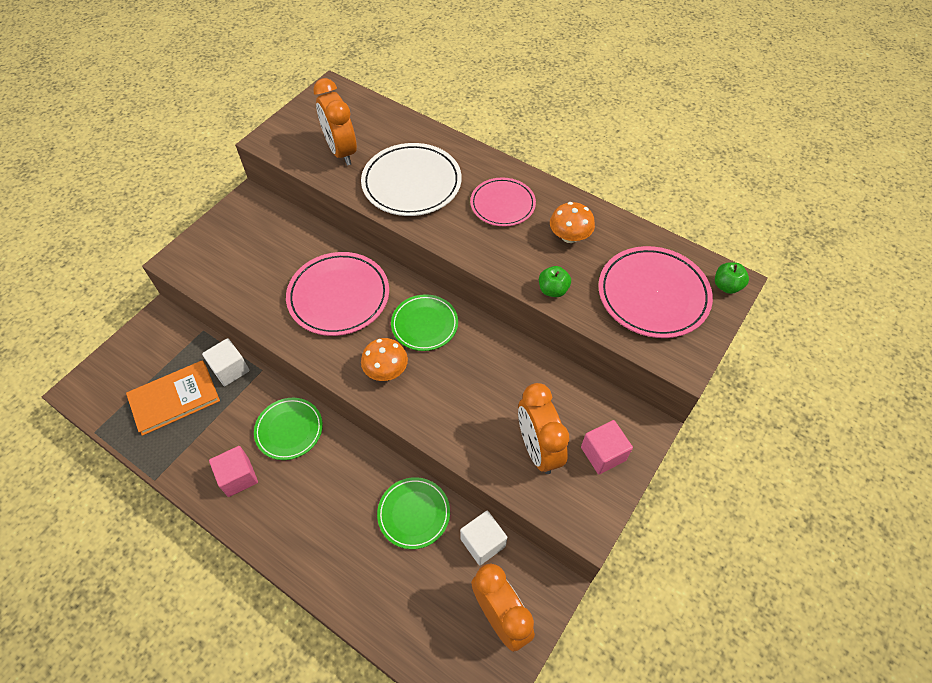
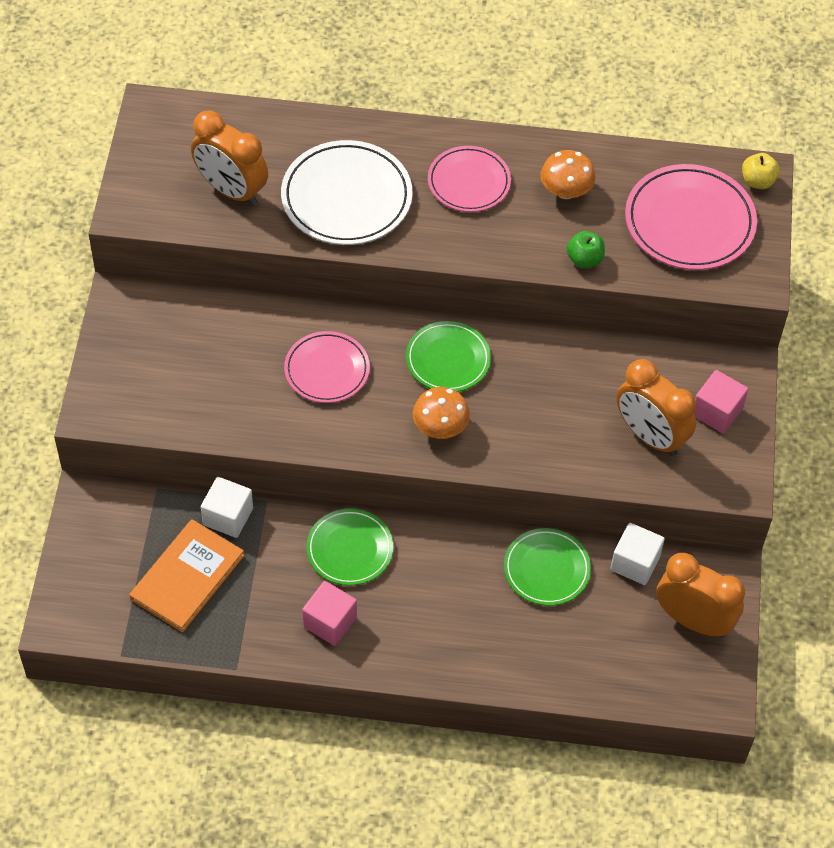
camera: 30 degrees left, 0 degrees up
pink plate [286,252,389,336] -> pink plate [284,331,370,403], size x0.64
green apple [715,262,749,294] -> yellow apple [742,153,780,189]

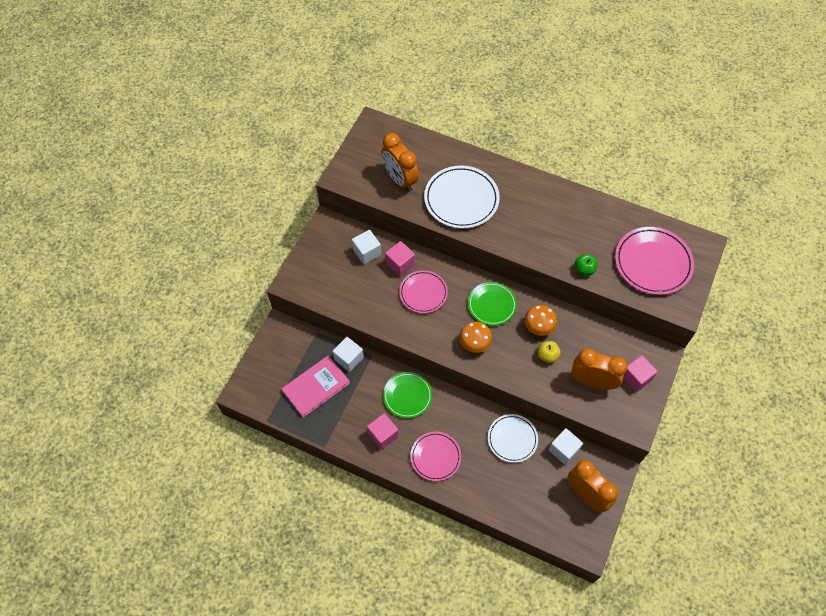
camera: 20 degrees right, 5 degrees up
orange book [129,519,244,633] -> pink book [282,355,350,418]
pink plate [428,146,511,212] -> pink plate moved to [410,432,461,481]
green plate [504,528,591,606] -> white plate [488,414,538,463]
orange mushroom [541,150,595,199] -> orange mushroom moved to [524,305,557,336]
orange clock [616,359,696,456] -> orange clock turned 135 degrees clockwise [572,348,628,390]
yellow apple [742,153,780,189] -> yellow apple moved to [538,341,561,363]
none -> white cube [352,230,381,264]
none -> pink cube [385,241,415,277]

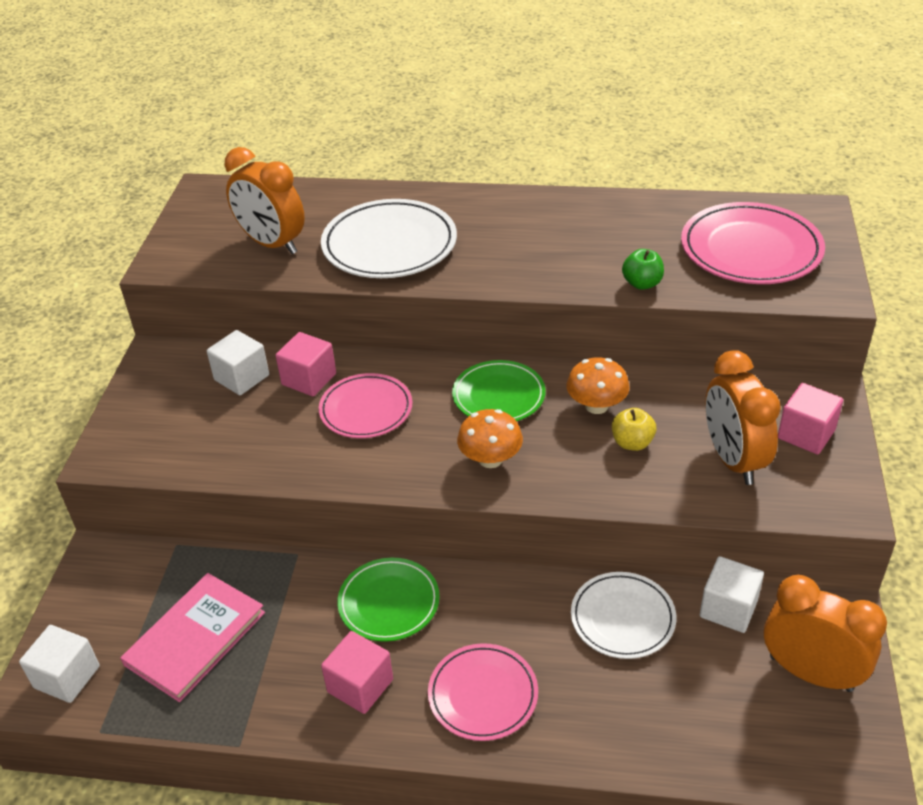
camera: 15 degrees left, 20 degrees down
white cube [333,337,364,372] -> white cube moved to [19,625,100,703]
orange clock [572,348,628,390] -> orange clock turned 105 degrees counterclockwise [705,350,781,485]

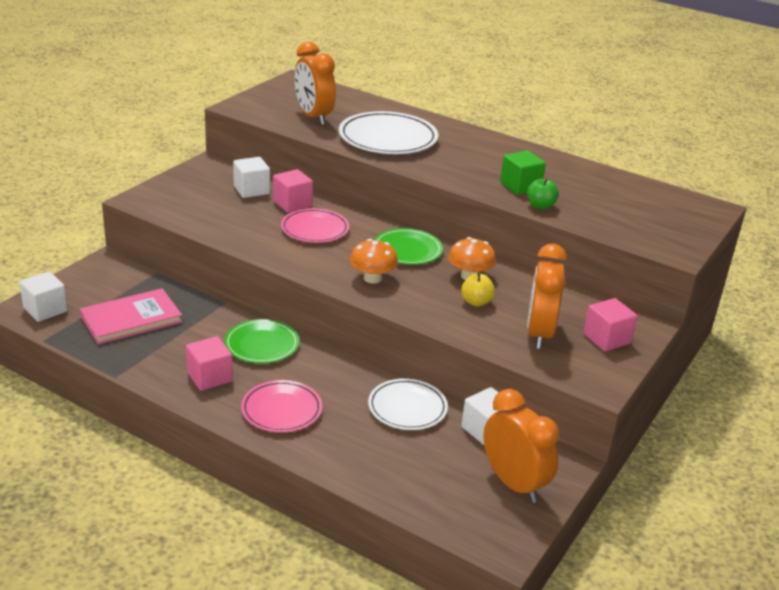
camera: 20 degrees right, 10 degrees down
pink plate [681,202,825,284] -> none
none -> green cube [500,151,546,195]

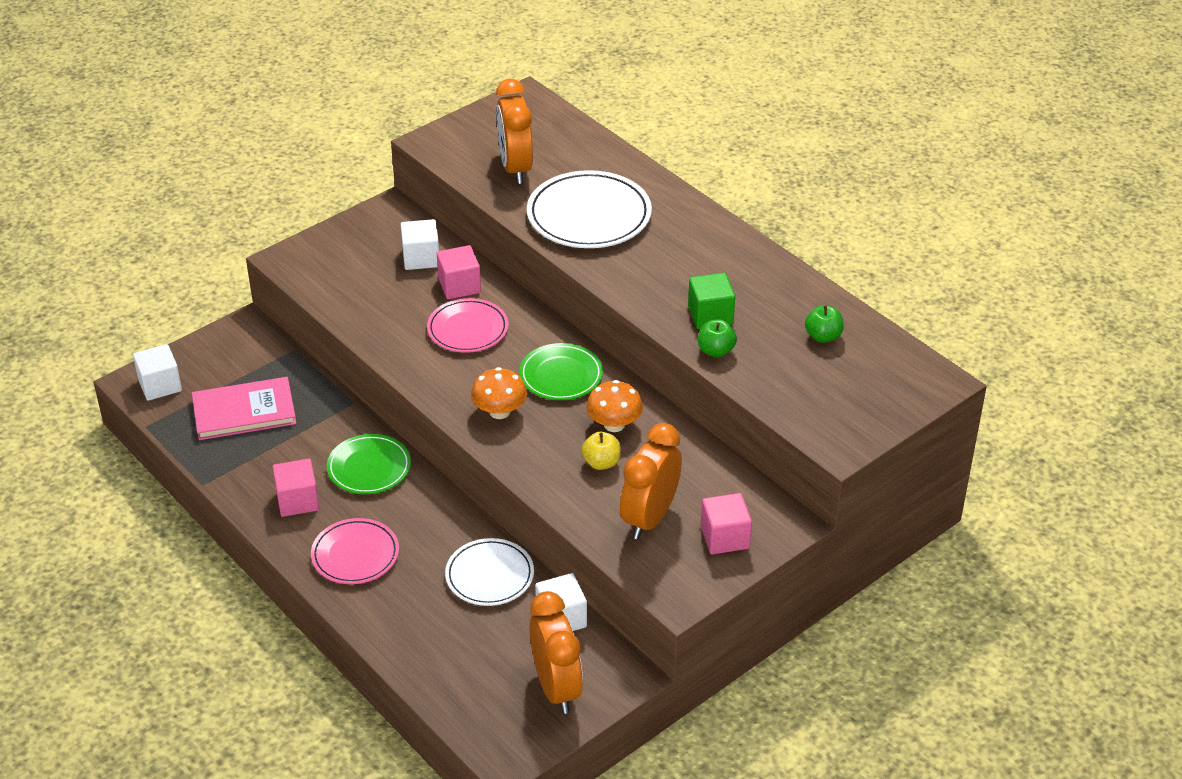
camera: 20 degrees right, 10 degrees up
none -> green apple [805,305,844,343]

